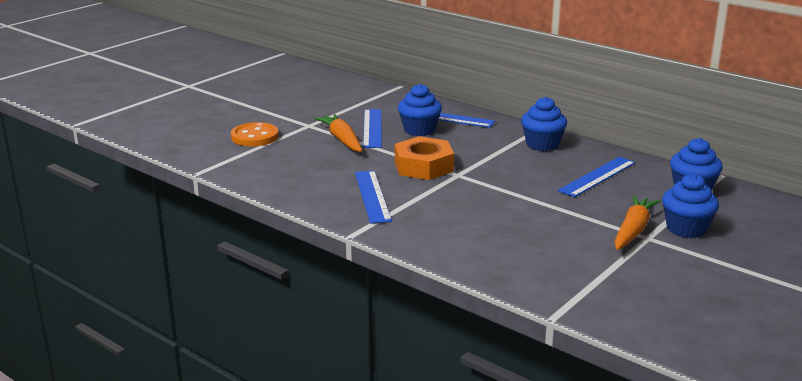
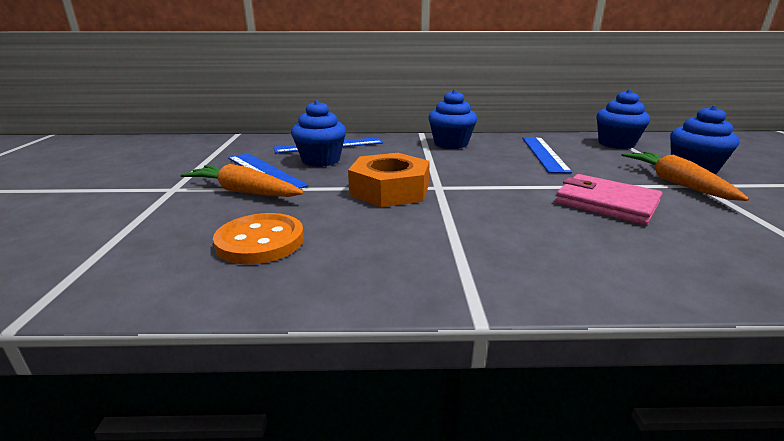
camera: 40 degrees left, 0 degrees up
orange button [231,122,279,146] -> orange button moved to [213,213,304,264]
blue ruler [355,171,392,224] -> none
none -> pink wallet [555,174,662,225]

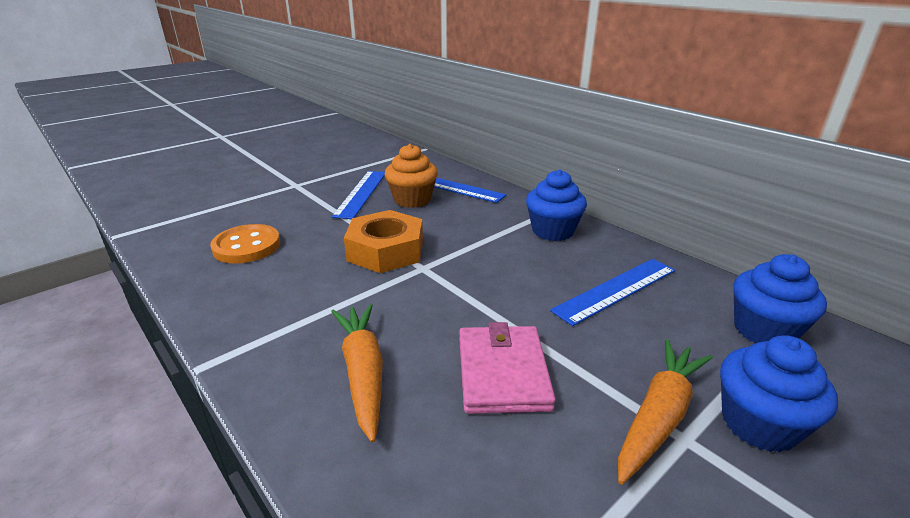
camera: 50 degrees right, 5 degrees up
orange carrot [181,164,304,197] -> orange carrot moved to [331,304,383,443]
blue cupcake [291,100,346,167] -> orange cupcake [385,144,438,208]

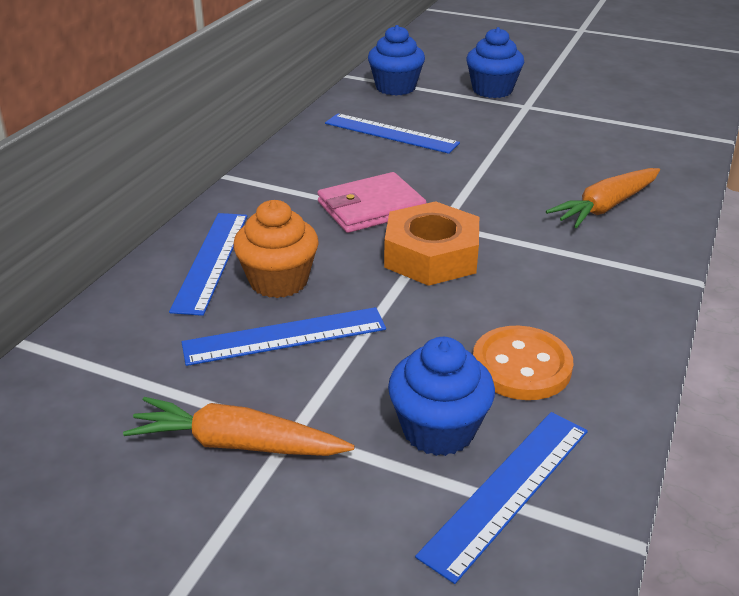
camera: 115 degrees left, 5 degrees up
pink wallet [459,322,556,414] -> pink wallet moved to [317,172,427,233]
blue cupcake [526,169,587,241] -> blue cupcake moved to [388,337,495,456]
orange carrot [618,339,713,485] -> orange carrot moved to [123,397,355,456]
none -> blue ruler [415,412,588,584]

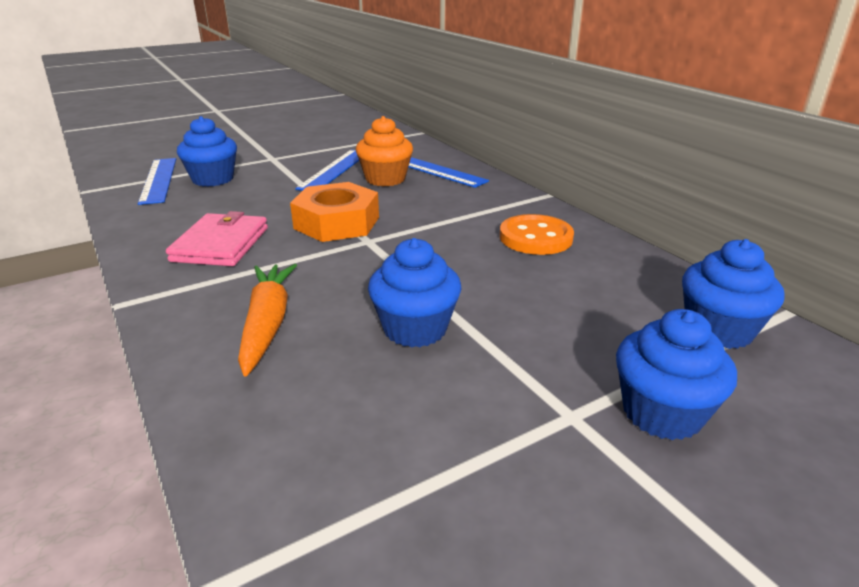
camera: 125 degrees right, 5 degrees down
orange carrot [123,397,355,456] -> none
pink wallet [317,172,427,233] -> pink wallet moved to [166,211,268,266]
blue ruler [325,113,460,154] -> none
orange button [473,326,573,400] -> orange button moved to [500,214,574,255]
none -> blue cupcake [368,238,462,348]

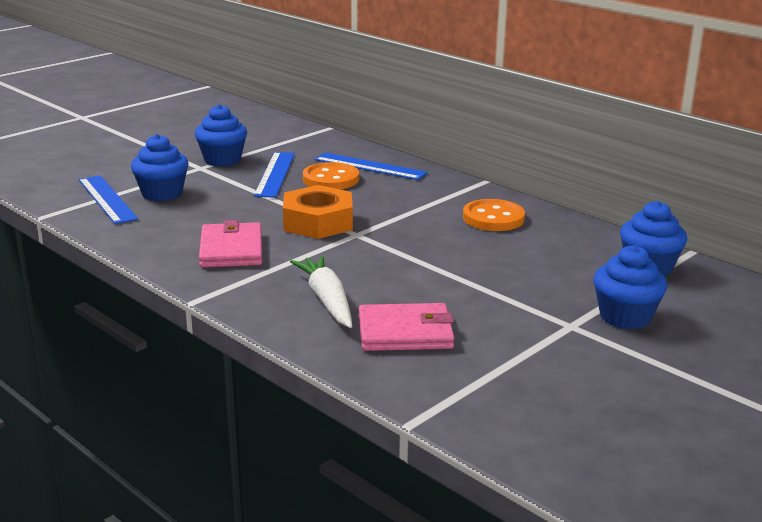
camera: 15 degrees left, 5 degrees down
orange carrot [238,264,297,377] -> white carrot [290,256,352,328]
orange cupcake [356,116,413,186] -> orange button [303,162,359,189]
blue cupcake [368,238,462,348] -> blue cupcake moved to [195,104,247,167]
none -> pink wallet [359,303,454,351]

